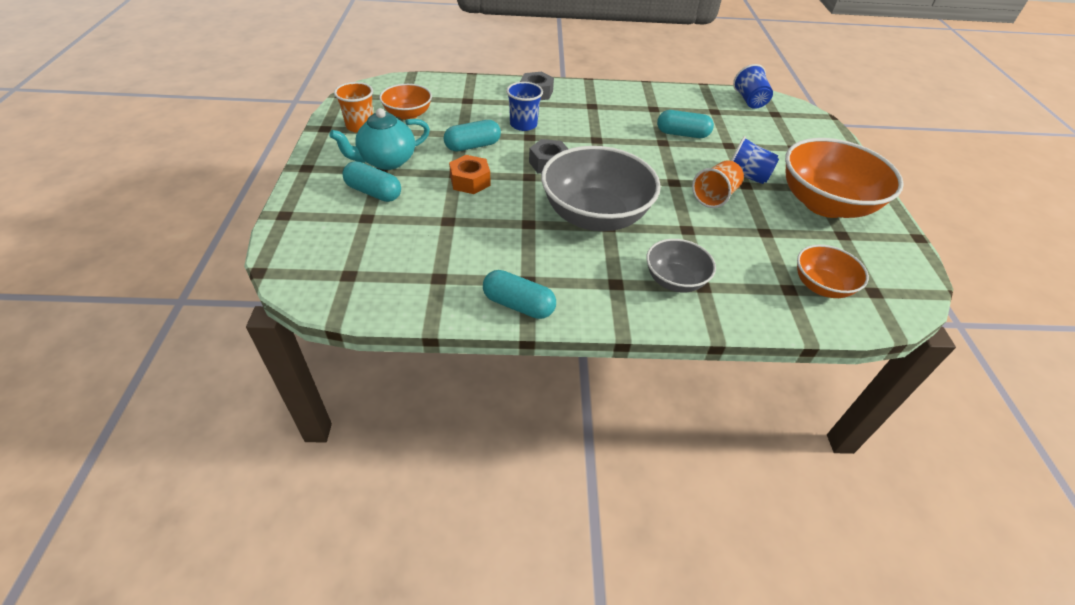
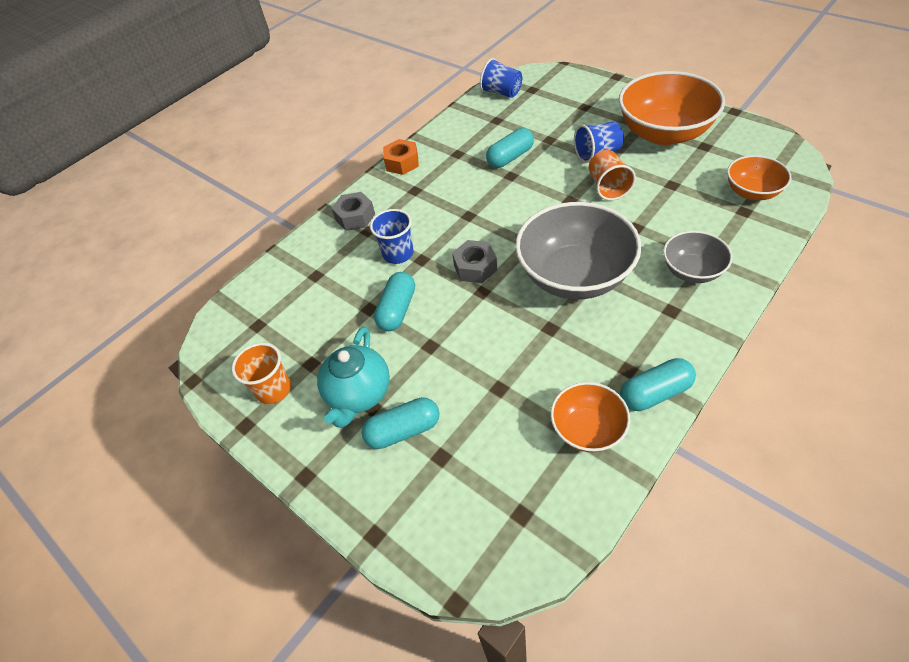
camera: 40 degrees left, 5 degrees up
orange bowl [379,84,432,120] -> orange bowl moved to [551,382,630,452]
orange nut [449,155,490,194] -> orange nut moved to [383,139,419,175]

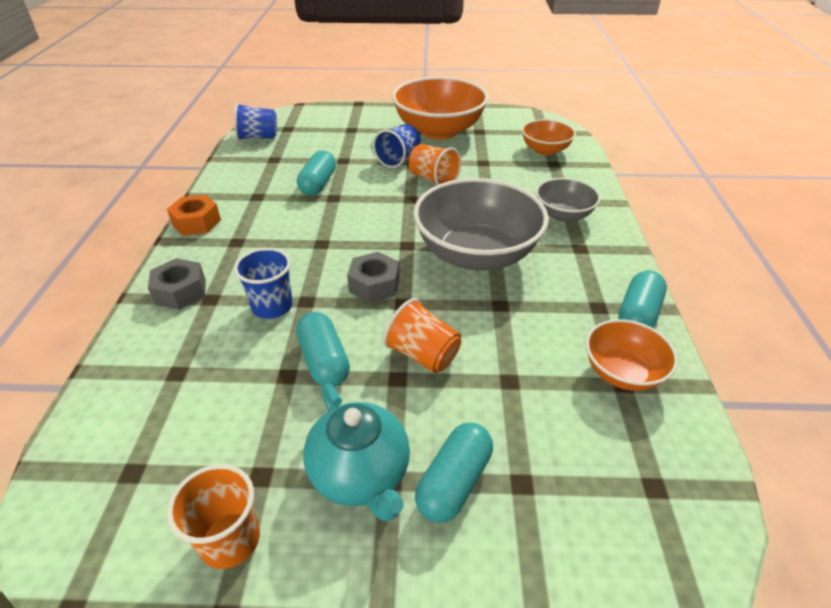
camera: 45 degrees left, 10 degrees down
none -> orange cup [383,298,461,373]

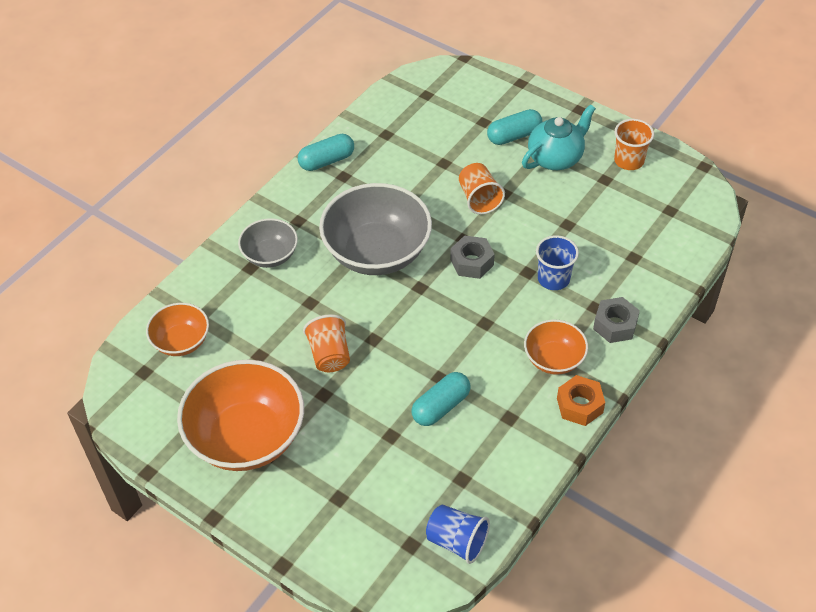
camera: 145 degrees left, 10 degrees up
turquoise capsule [296,312,350,387] -> none
turquoise teapot [303,383,410,522] -> turquoise teapot turned 45 degrees clockwise [522,104,596,170]
blue cup [373,124,421,168] -> none
orange bowl [586,319,678,391] -> orange bowl moved to [524,319,588,375]

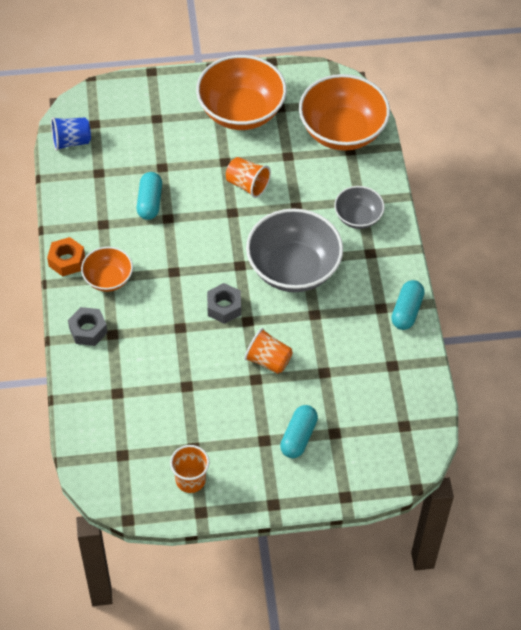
camera: 135 degrees right, 5 degrees up
orange bowl [146,303,209,356] -> orange bowl [299,74,390,151], size x1.87
turquoise teapot [522,104,596,170] -> none
blue cup [536,235,579,290] -> none

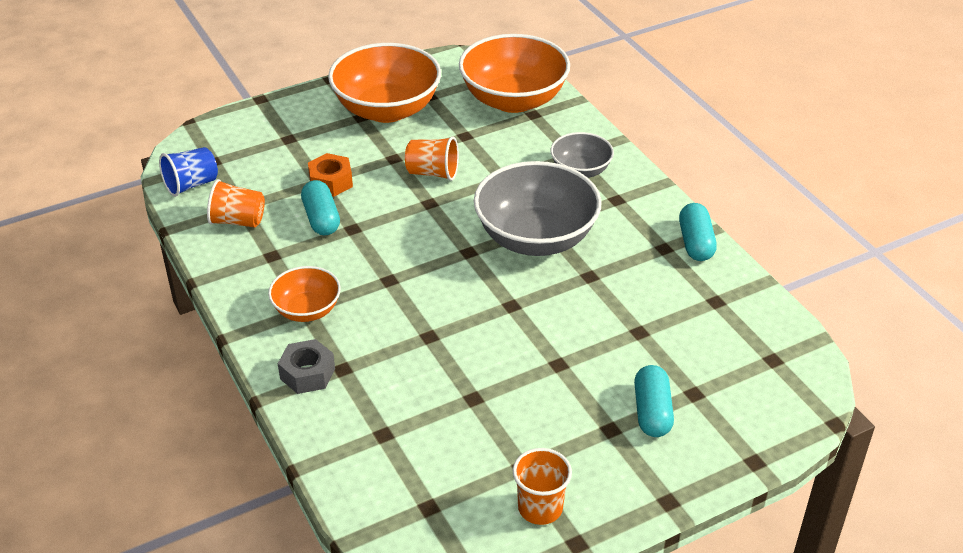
camera: 20 degrees left, 15 degrees down
orange nut [47,237,85,276] -> orange nut moved to [308,153,353,197]
grey nut [207,283,241,324] -> none
orange cup [244,328,293,374] -> orange cup moved to [207,179,265,227]

